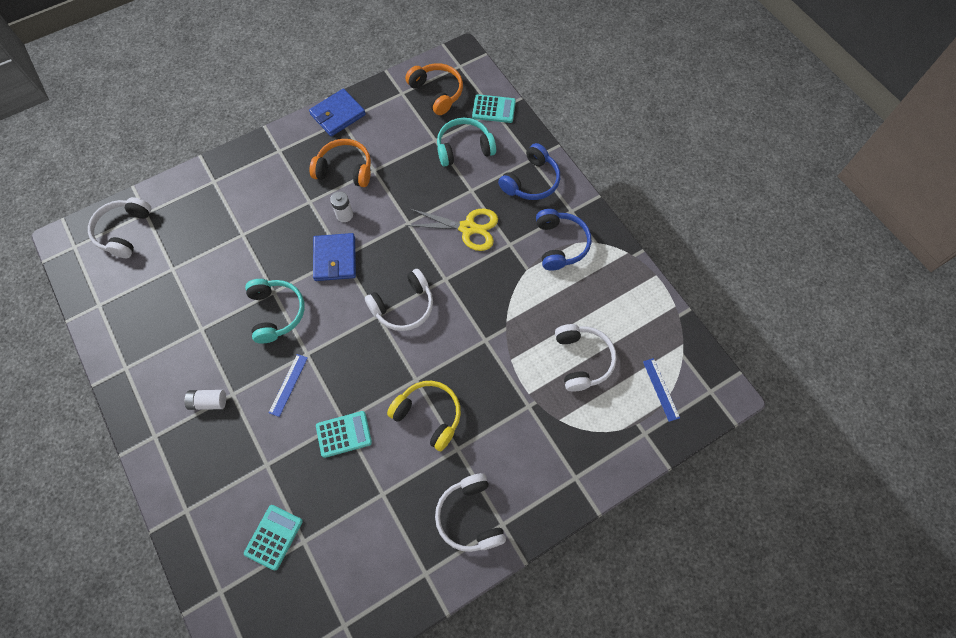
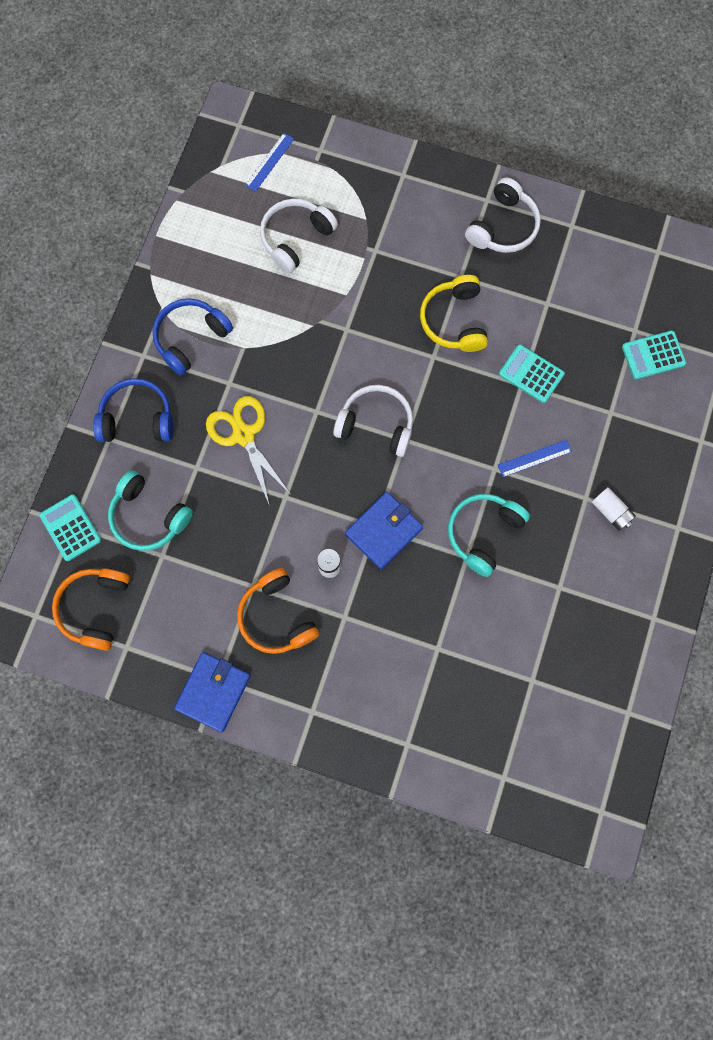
camera: 130 degrees left, 10 degrees up
white headphones [88,197,151,258] -> none
blue wallet [309,88,366,137] -> blue wallet turned 75 degrees counterclockwise [174,652,251,732]

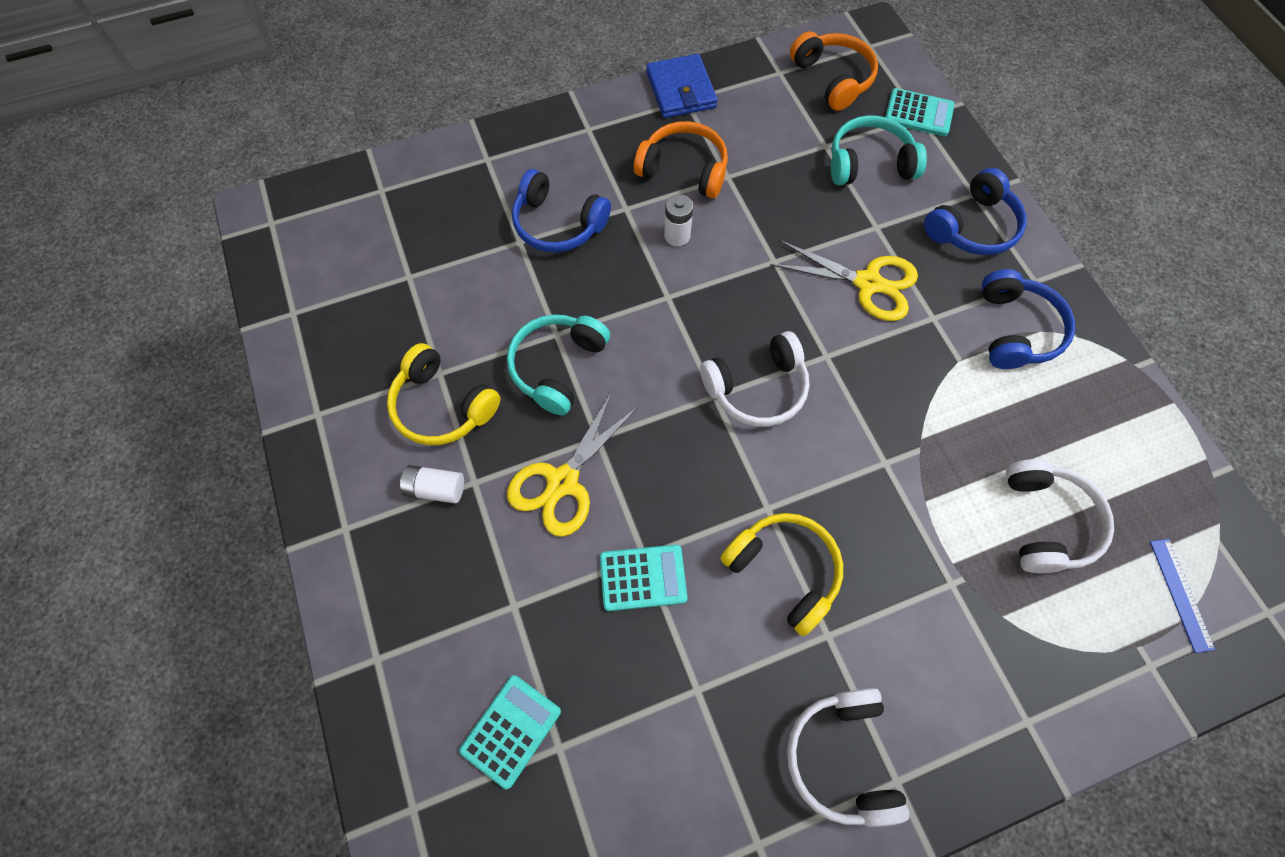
camera: 140 degrees right, 10 degrees down
blue wallet [345,492,423,569] -> none
turquoise headphones [448,494,530,577] -> turquoise headphones turned 150 degrees counterclockwise [507,315,610,415]
blue ruler [498,440,572,477] -> yellow scissors [507,390,639,537]
none -> yellow headphones [387,343,500,445]
none -> blue headphones [512,169,611,252]

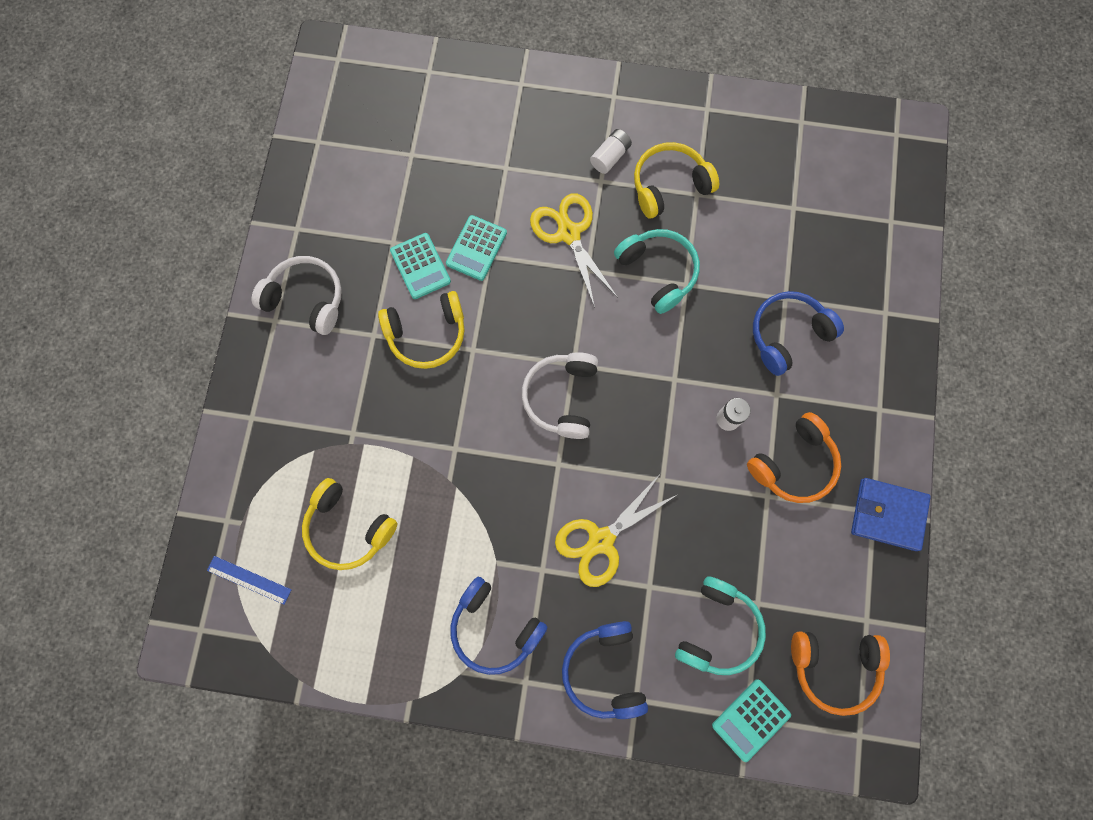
camera: 120 degrees right, 10 degrees up
turquoise calculator [459,675,561,789] -> turquoise calculator moved to [390,233,451,299]
white headphones [1006,459,1114,573] -> yellow headphones [302,478,397,570]

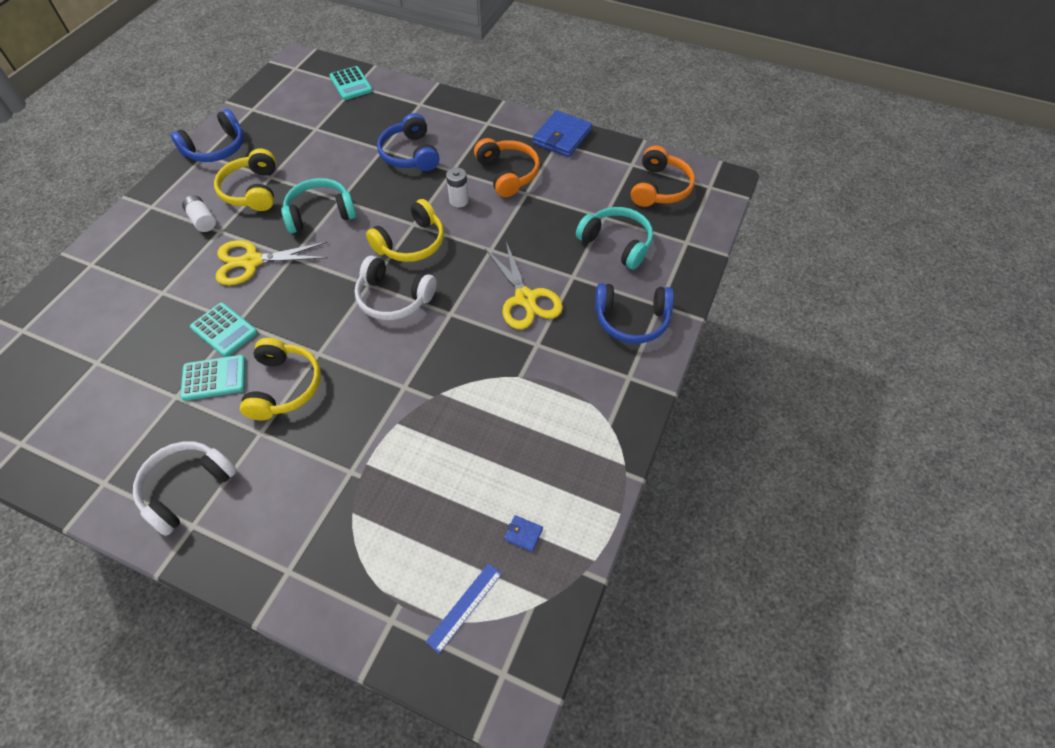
camera: 75 degrees left, 20 degrees down
yellow headphones [302,478,397,570] -> yellow headphones moved to [366,199,444,262]
blue headphones [450,577,547,675] -> blue headphones moved to [171,109,244,162]
turquoise calculator [712,679,791,762] -> turquoise calculator moved to [330,66,372,100]
none -> blue wallet [504,515,543,552]

